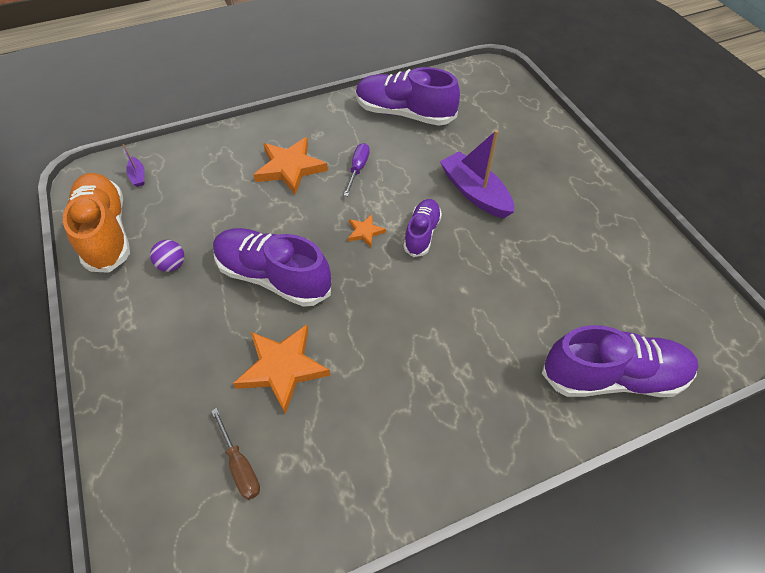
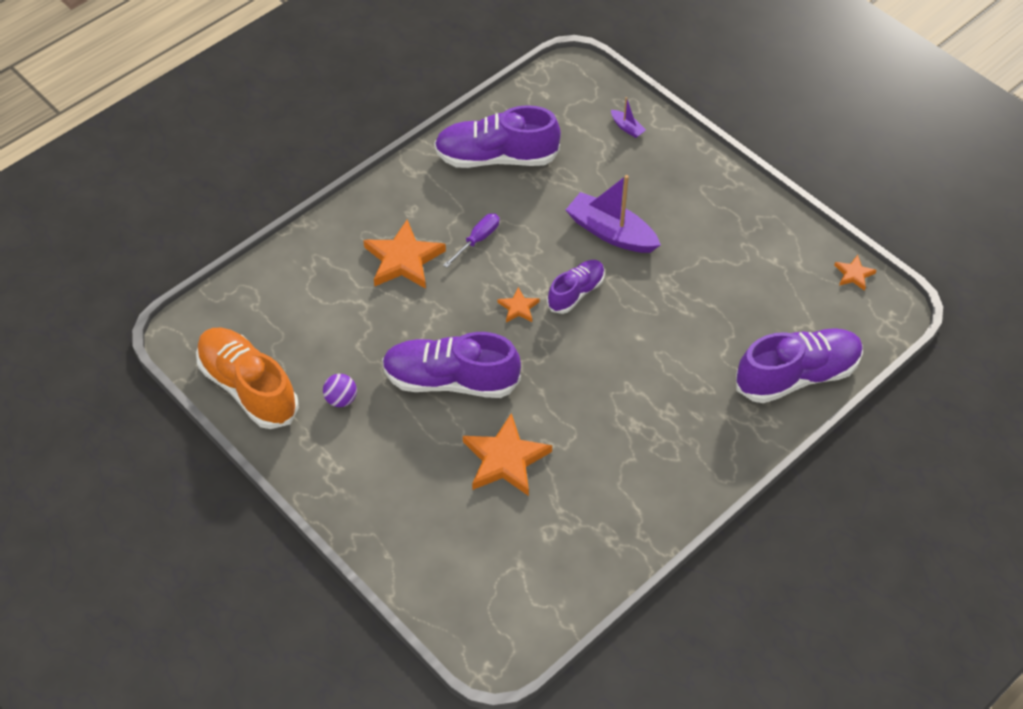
camera: 20 degrees left, 0 degrees up
purple boat [123,144,145,187] -> purple boat moved to [611,97,646,138]
brown screwdriver [211,408,260,500] -> none
purple screwdriver [344,143,370,196] -> purple screwdriver turned 45 degrees clockwise [443,213,499,268]
purple shoe [404,199,442,257] -> purple shoe turned 45 degrees clockwise [547,260,605,314]
none -> orange star [834,255,877,291]

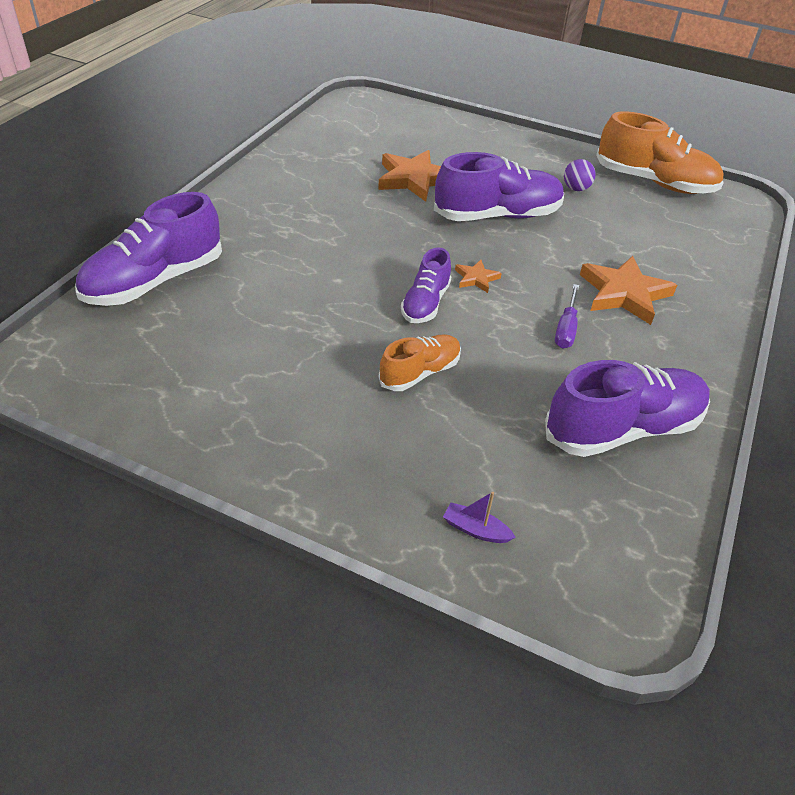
camera: 155 degrees right, 10 degrees down
purple boat [566,175,661,253] -> orange shoe [379,334,461,391]
orange star [834,255,877,291] -> none

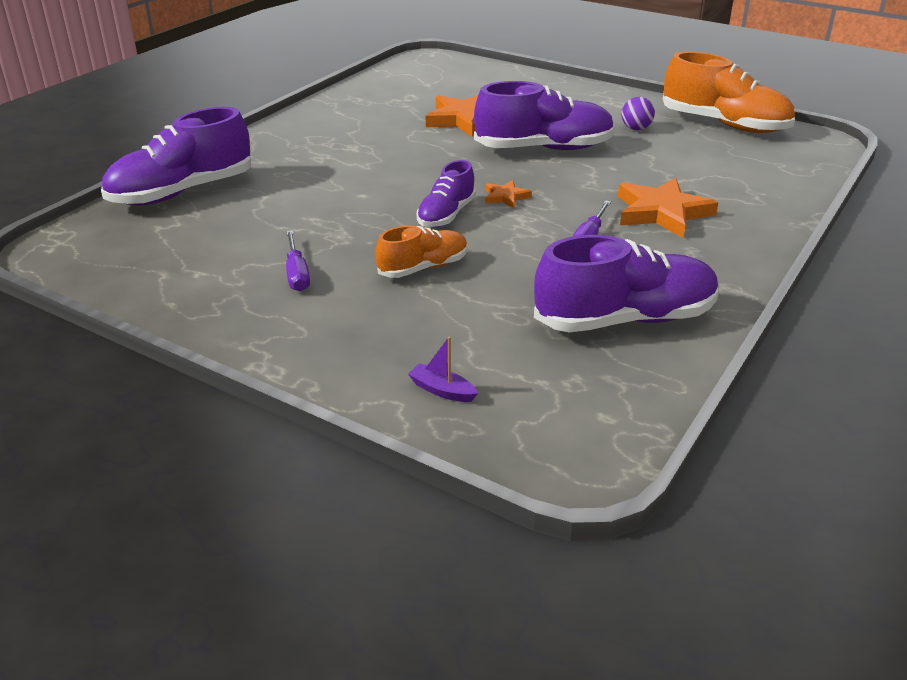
camera: 10 degrees right, 10 degrees down
none -> purple screwdriver [286,230,310,292]

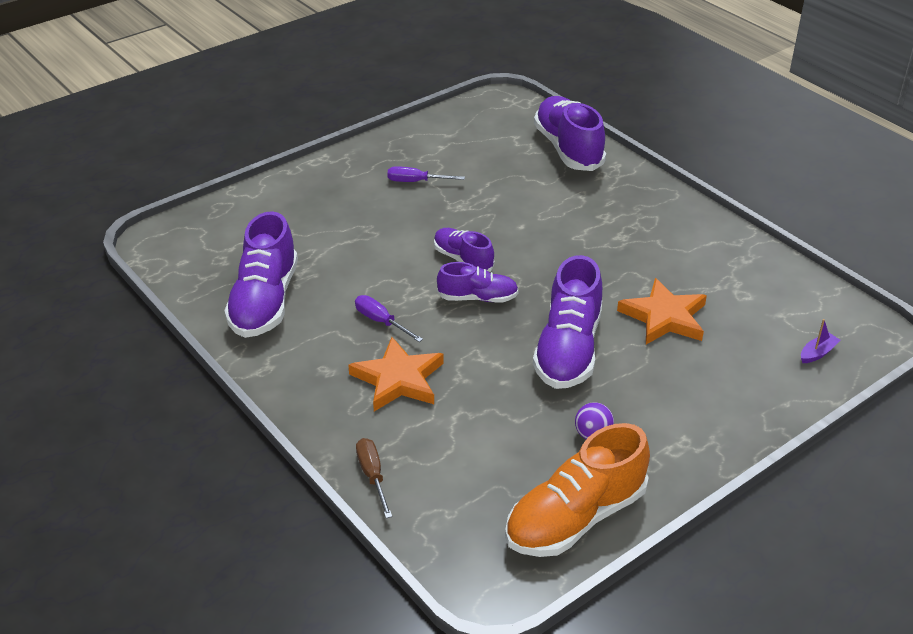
camera: 110 degrees right, 5 degrees up
orange shoe [375,226,468,278] -> none
purple boat [408,337,478,402] -> purple boat moved to [801,319,840,363]
orange star [485,180,532,208] -> purple shoe [437,262,519,303]
none -> brown screwdriver [356,438,392,518]

